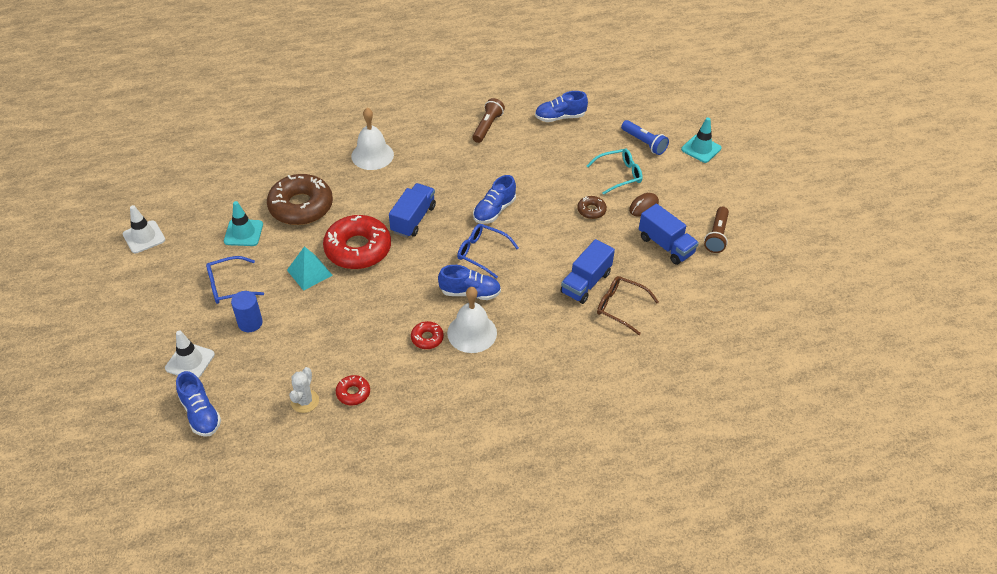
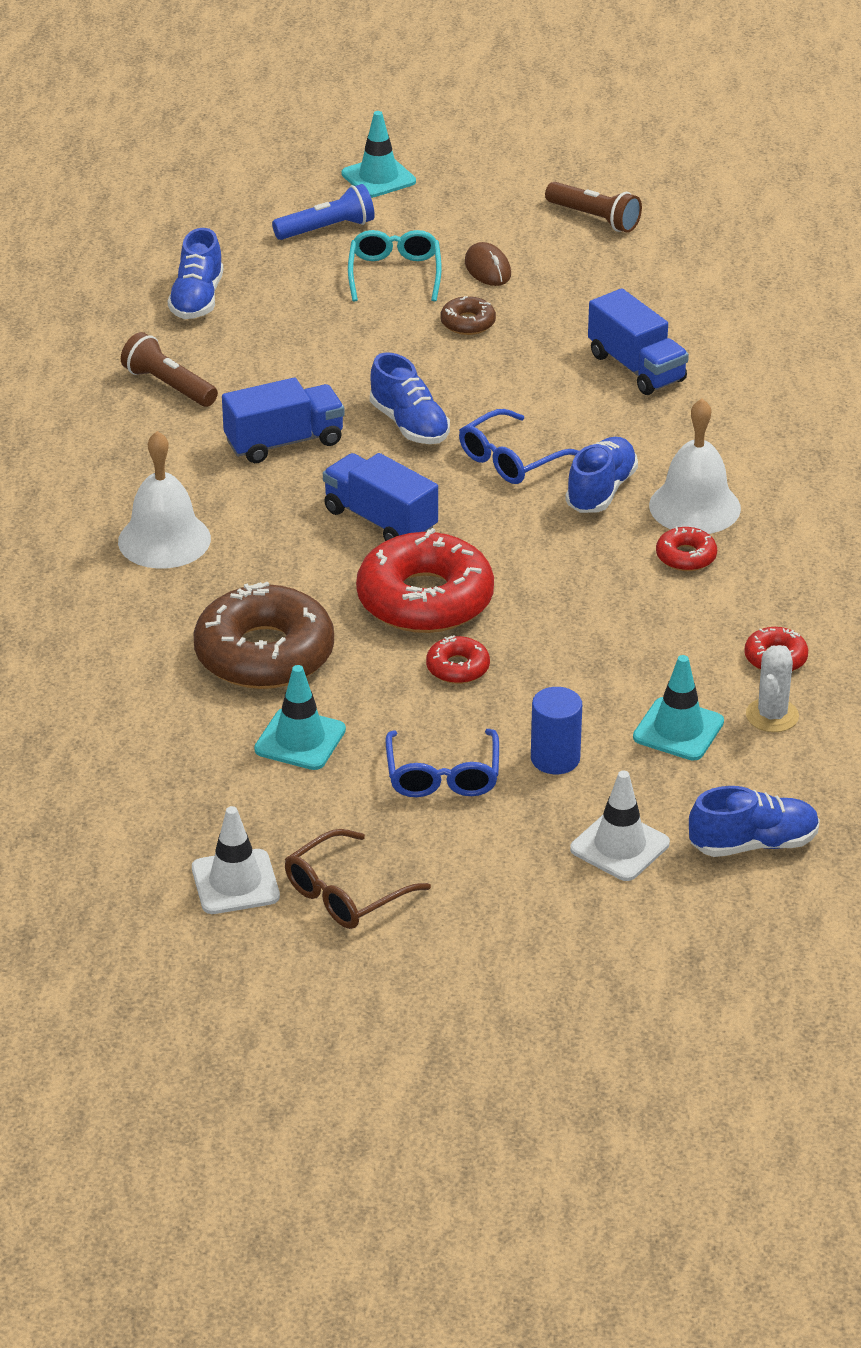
camera: 70 degrees left, 10 degrees down
turquoise pyramid [287,246,333,291] -> red donut [426,635,490,684]
white cactus [289,367,319,413] -> white cactus turned 75 degrees clockwise [746,645,799,732]
brown glasses [597,276,659,335] -> brown glasses moved to [285,829,431,929]
blue truck [639,203,699,265] -> blue truck moved to [222,378,345,463]
none -> turquoise traffic cone [633,655,724,760]

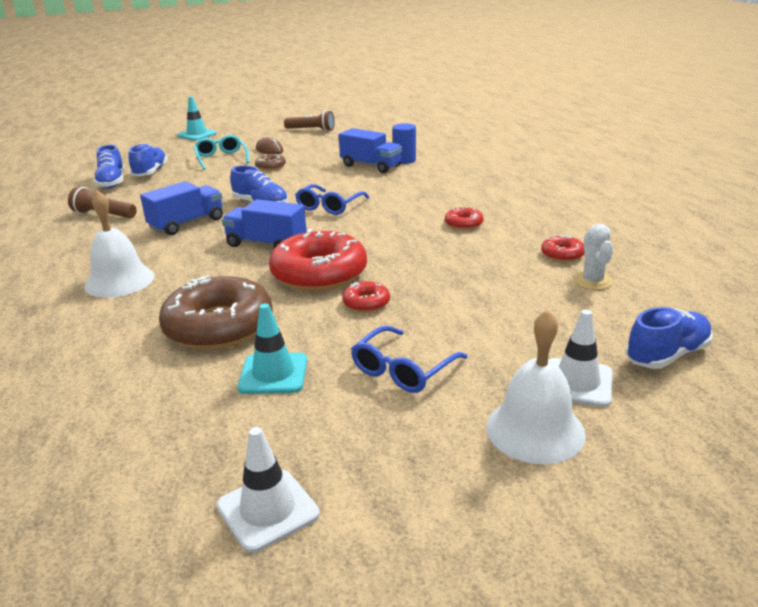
camera: 20 degrees left, 10 degrees down
blue flashlight [272,184,375,240] -> none
brown glasses [285,829,431,929] -> none
blue glasses [385,729,499,797] -> blue glasses turned 60 degrees clockwise [351,326,468,393]
blue cylinder [531,687,582,774] -> blue cylinder moved to [392,123,416,164]
blue shoe [565,437,638,513] -> blue shoe moved to [128,143,168,176]
turquoise traffic cone [633,655,724,760] -> none
white bell [649,398,741,534] -> white bell moved to [486,309,586,464]

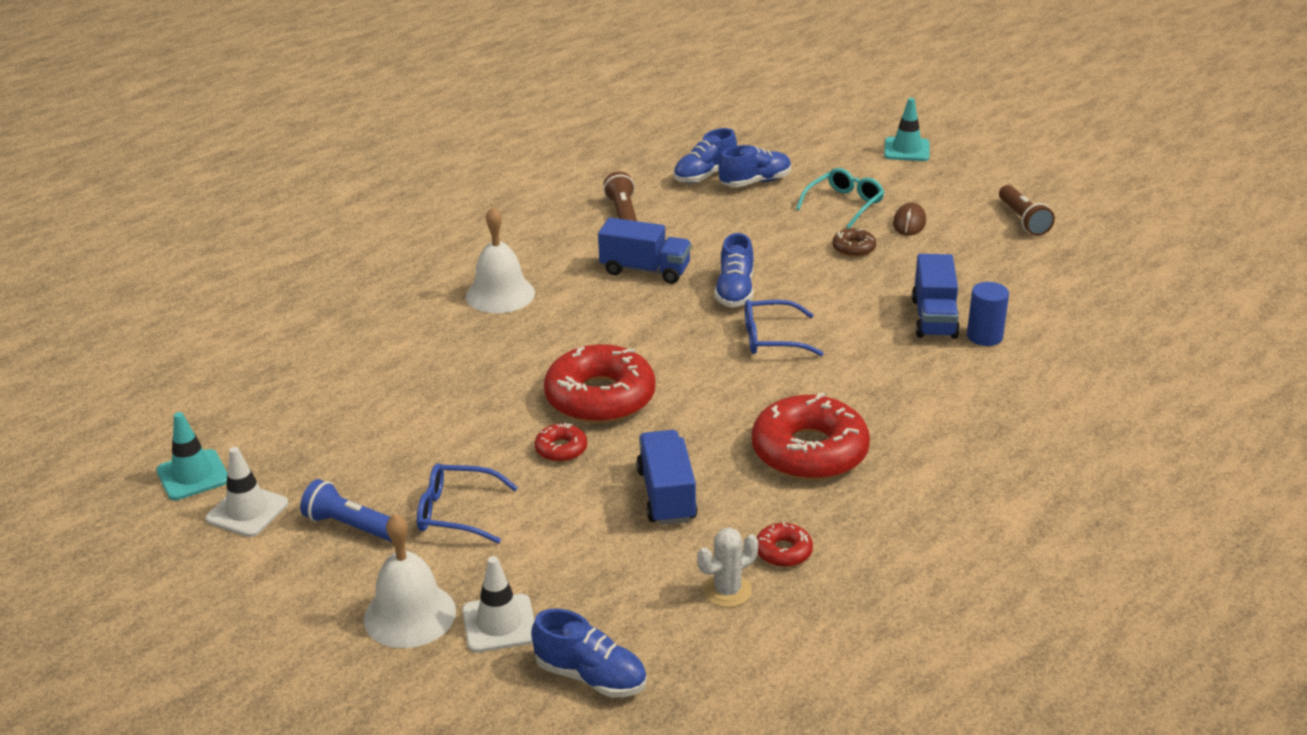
camera: 60 degrees right, 5 degrees up
brown donut [159,275,273,350] -> none
blue truck [222,199,307,248] -> blue truck moved to [636,430,698,525]
turquoise traffic cone [238,303,307,394] -> turquoise traffic cone moved to [157,412,227,500]
red donut [445,207,483,230] -> red donut [752,393,870,480], size x2.21
none -> blue flashlight [300,479,392,542]

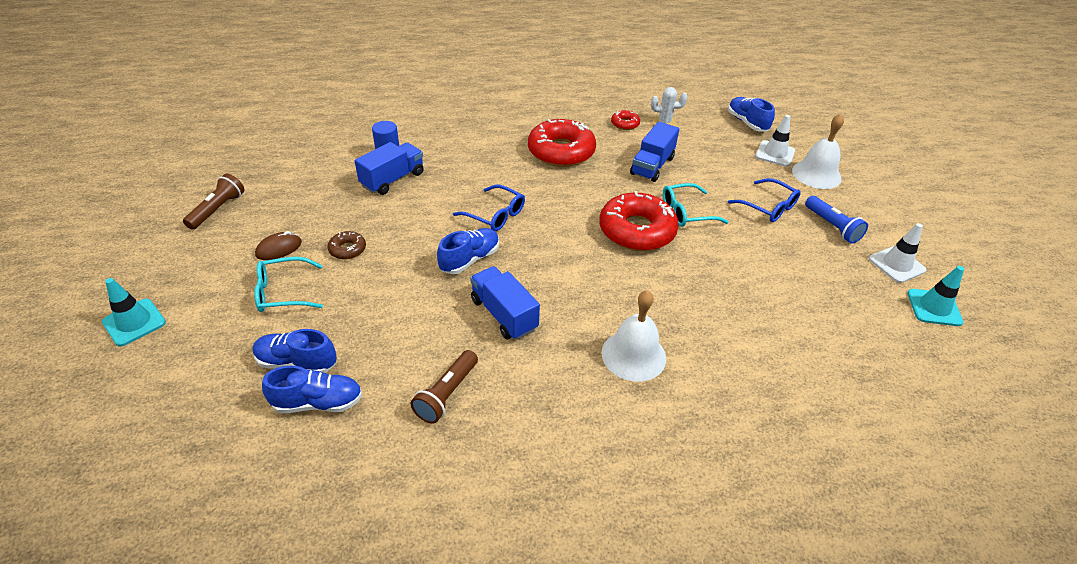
camera: 145 degrees left, 10 degrees up
red donut [535,423,587,462] -> turquoise glasses [663,183,728,227]

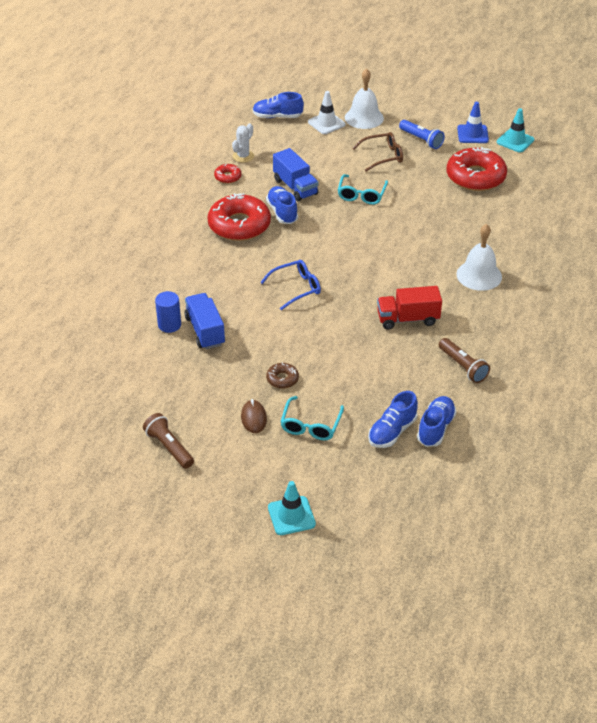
camera: 60 degrees left, 0 degrees up
blue shoe [437,228,499,274] -> blue shoe moved to [266,186,298,224]
blue truck [470,266,540,340] -> red truck [377,286,442,329]
red donut [599,191,679,251] -> red donut moved to [447,147,507,191]
blue glasses [728,178,801,222] -> brown glasses [353,132,403,172]
blue flashlight [805,196,868,244] -> blue flashlight turned 45 degrees clockwise [399,120,445,149]
white traffic cone [869,223,927,283] -> blue traffic cone [457,102,489,143]

